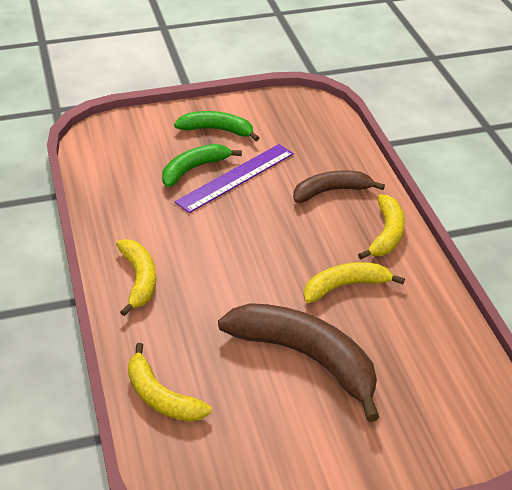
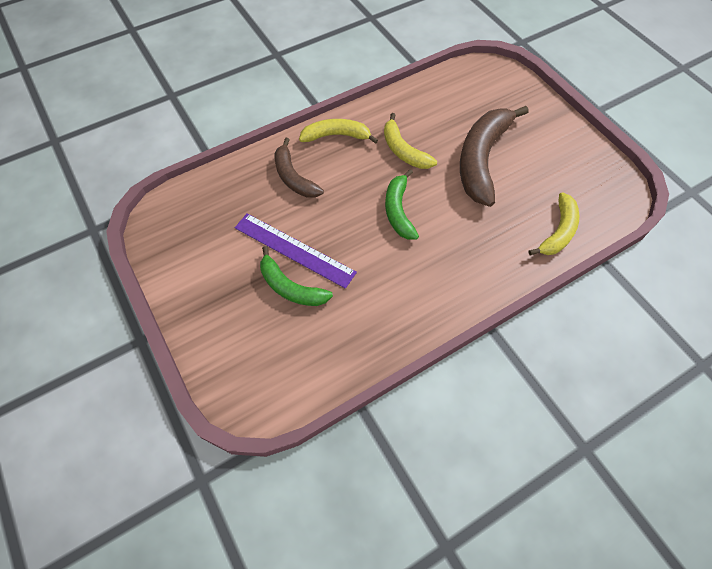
camera: 105 degrees left, 20 degrees up
yellow banana [116,239,156,316] -> none
green banana [174,111,259,141] -> green banana moved to [385,169,419,240]

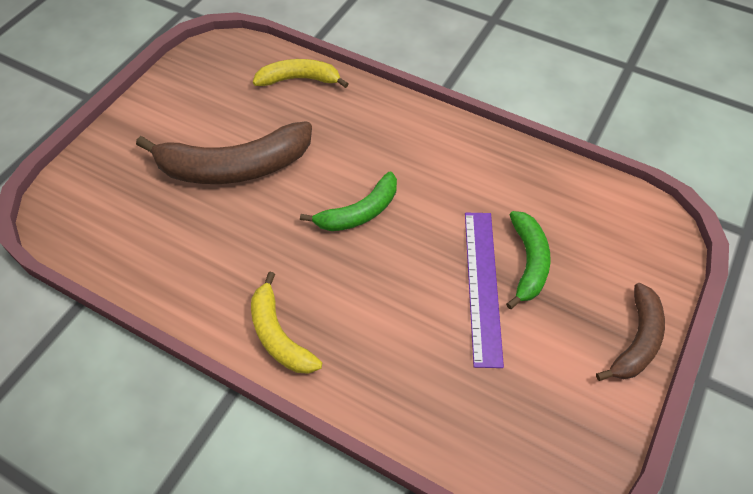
camera: 120 degrees left, 5 degrees down
brown banana [274,138,324,198] -> brown banana moved to [596,283,665,381]
yellow banana [384,113,437,169] -> none

